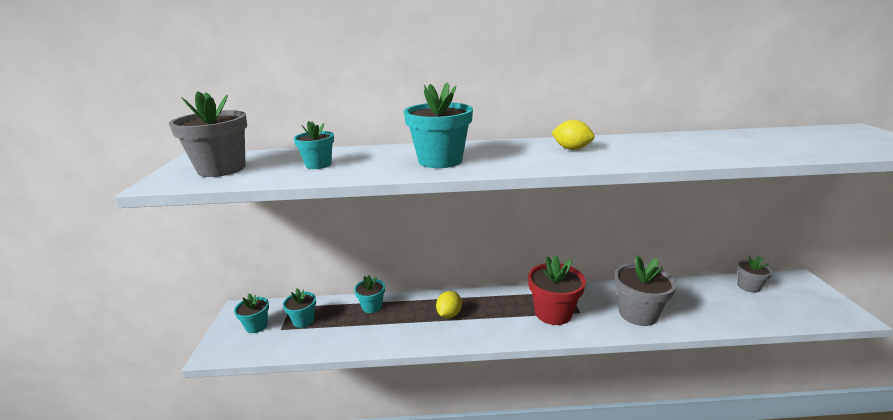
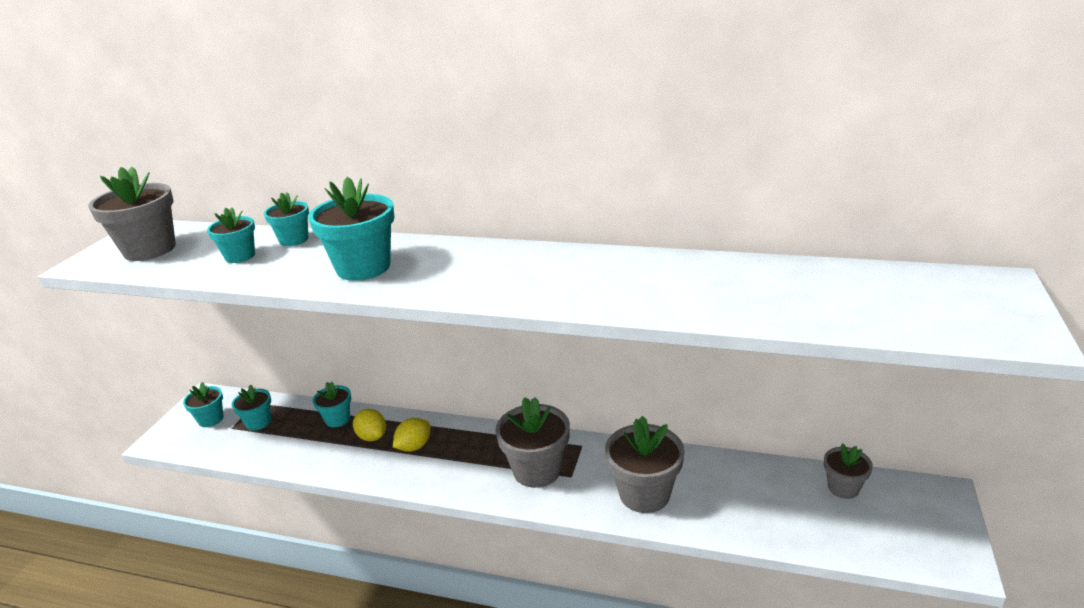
camera: 20 degrees right, 5 degrees up
red flower pot [528,255,586,325] -> grey flower pot [495,397,570,488]
yellow lemon [551,120,595,150] -> yellow lemon moved to [353,409,386,441]
none -> turquoise flower pot [264,192,309,246]

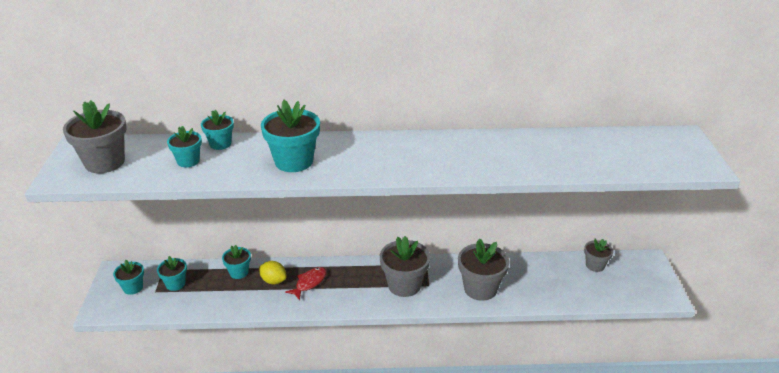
camera: 20 degrees left, 5 degrees up
yellow lemon [393,418,430,452] -> red fish [285,267,326,300]

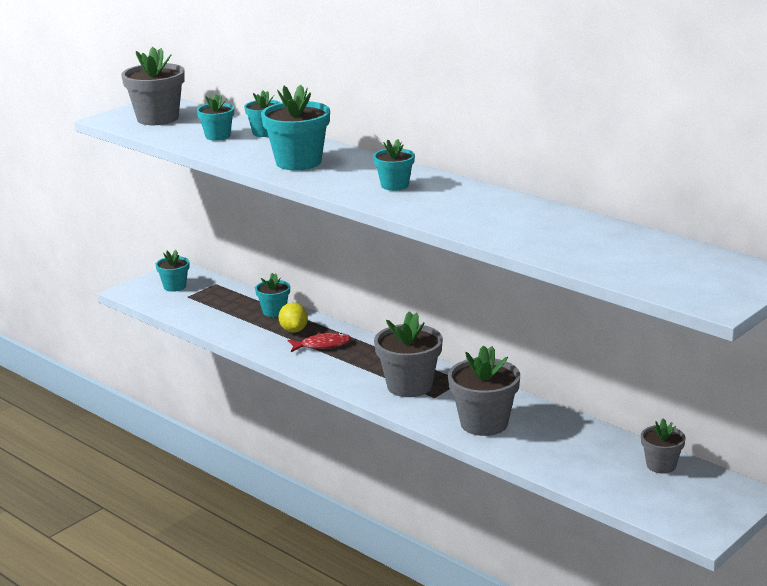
camera: 45 degrees right, 10 degrees down
turquoise flower pot [157,256,187,291] -> turquoise flower pot moved to [373,139,415,191]

